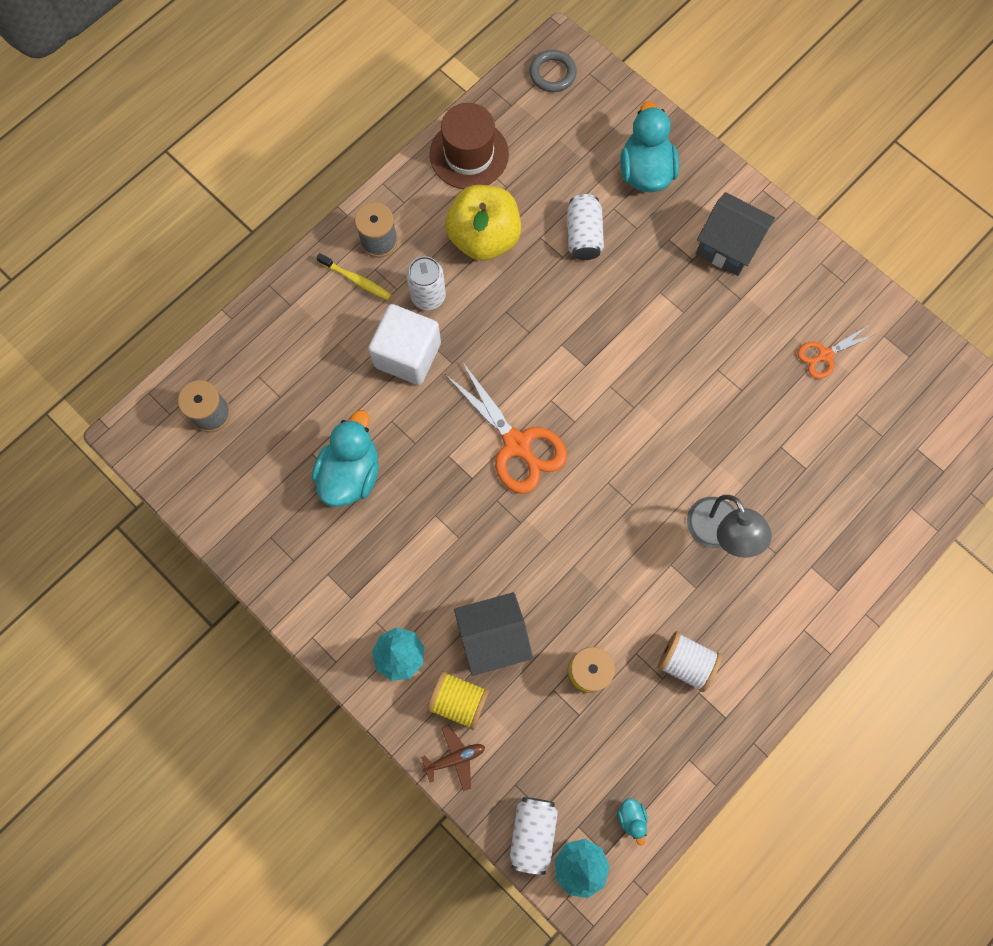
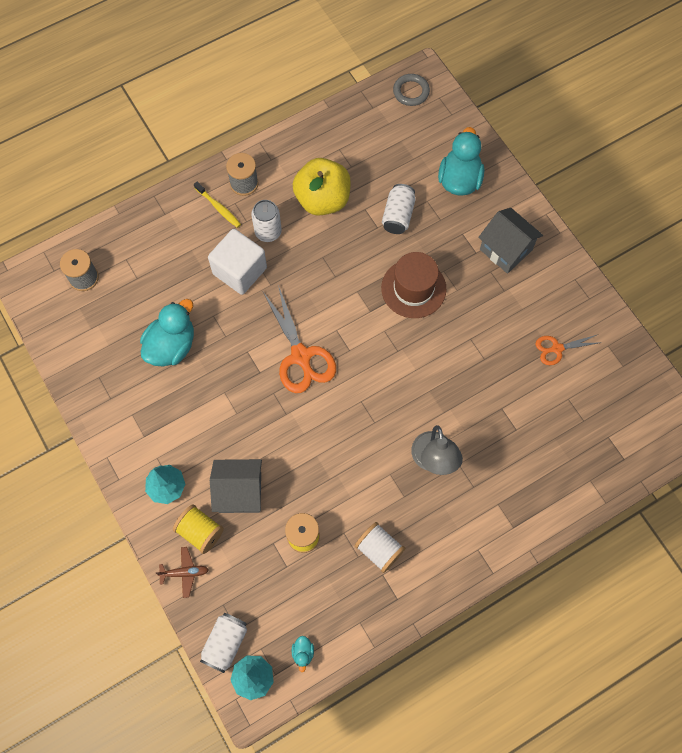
camera: 15 degrees right, 5 degrees down
brown hat [429,103,509,189] -> brown hat moved to [381,252,446,318]

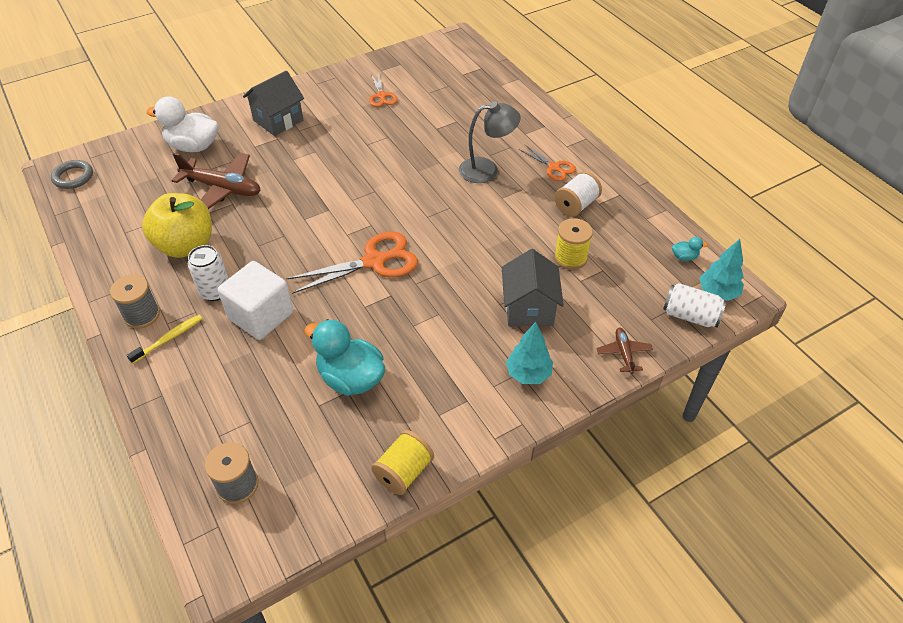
camera: 90 degrees left, 20 degrees down
yellow spool [173,505,224,554] -> yellow spool moved to [371,430,434,495]
brown hat [381,252,446,318] -> none
white can [382,184,416,234] -> brown plane [172,153,261,209]
turquoise duck [438,127,484,196] -> white duck [146,96,219,152]
none -> orange scissors [519,145,576,181]

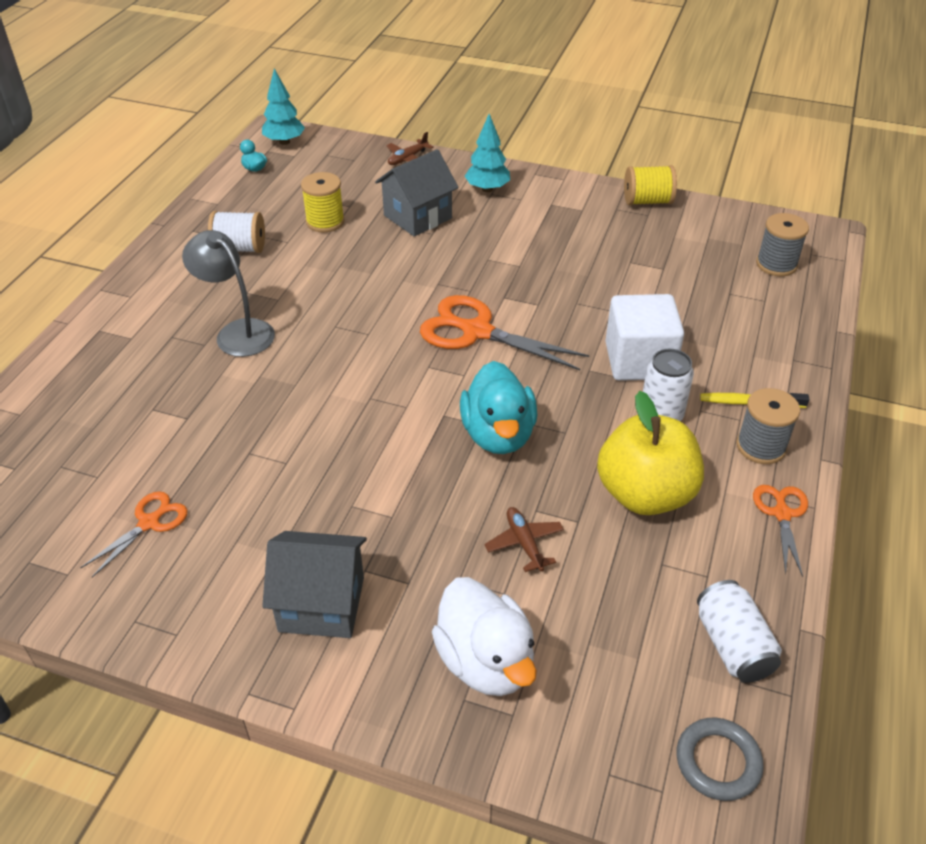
camera: 130 degrees left, 5 degrees down
brown plane [172,153,261,209] -> brown plane [485,507,564,572], size x0.51
turquoise duck [305,319,385,396] -> turquoise duck moved to [460,361,537,454]
orange scissors [519,145,576,181] -> orange scissors moved to [753,485,808,577]
white can [663,283,727,327] -> white can moved to [697,580,782,683]

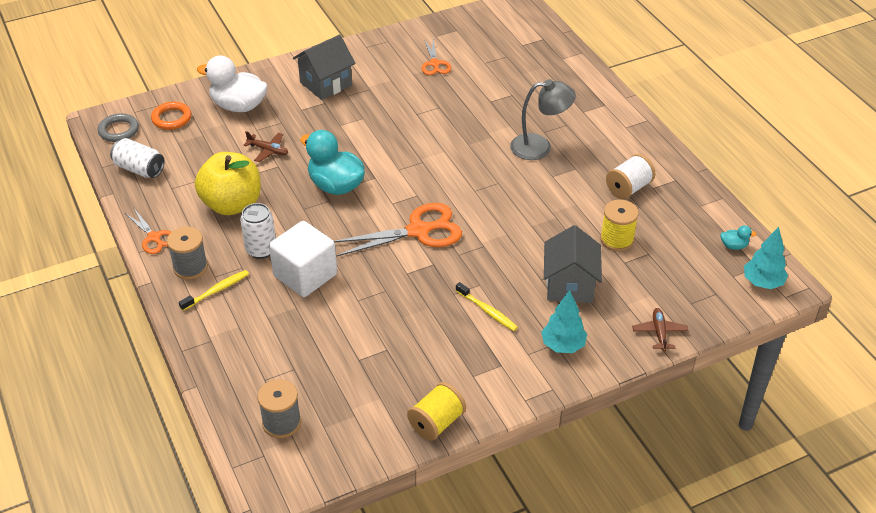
camera: 135 degrees right, 0 degrees up
none -> orange ring [151,102,191,130]
none -> yellow toothbrush [455,282,518,331]

